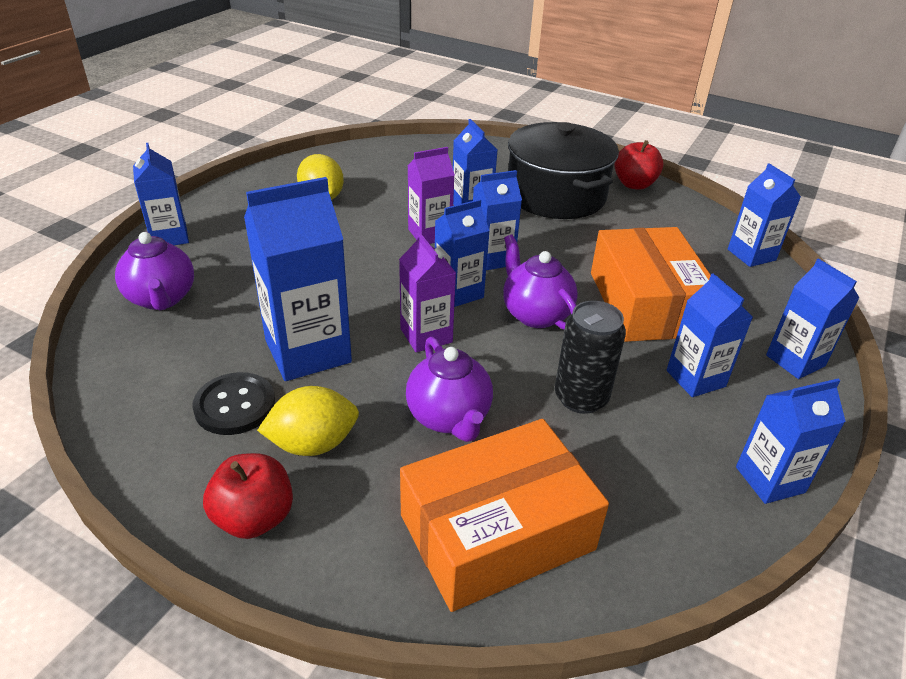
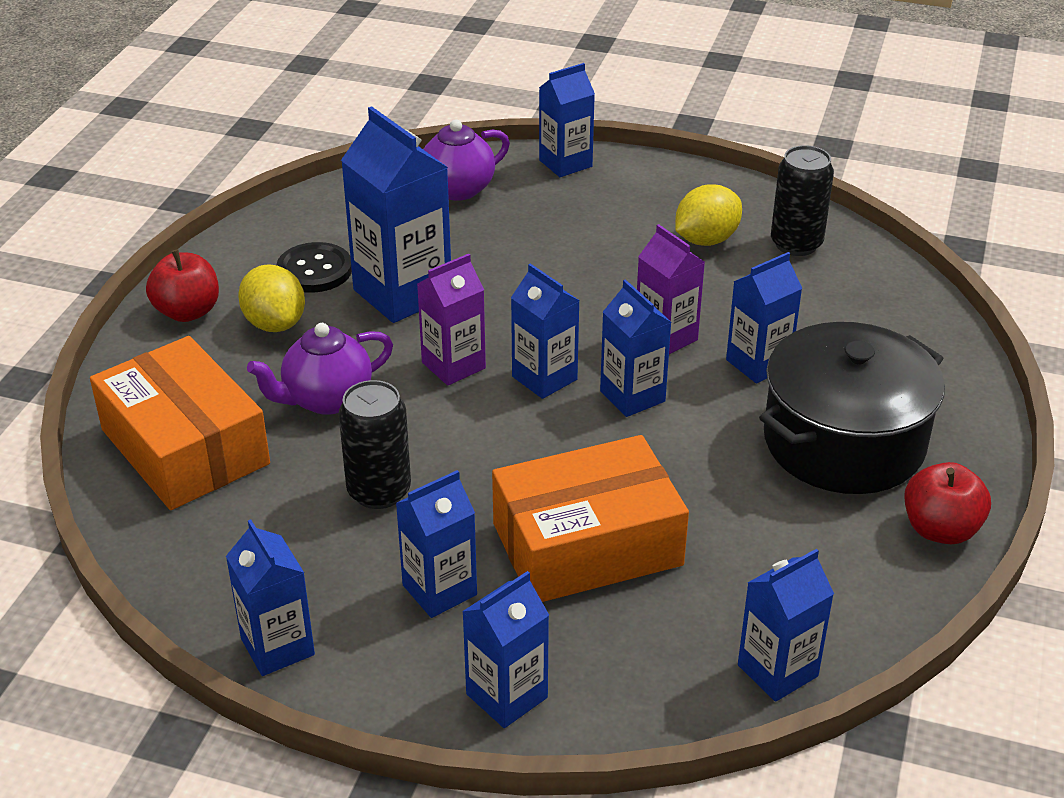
camera: 80 degrees right, 0 degrees up
purple teapot [503,234,578,330] -> none
none -> black can [771,145,834,256]

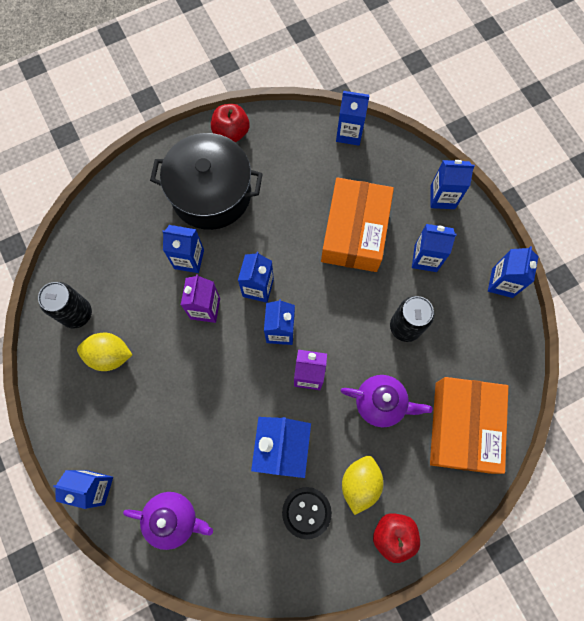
camera: 135 degrees left, 35 degrees up
orange box [492,435,689,602] -> orange box turned 75 degrees clockwise [321,177,394,272]

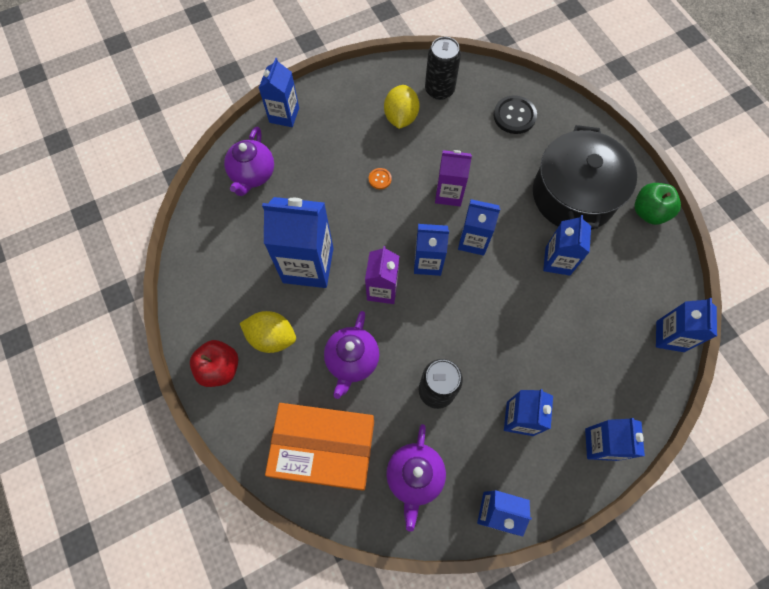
camera: 90 degrees right, 5 degrees down
blue carton [162,225,204,273] -> blue carton moved to [543,215,591,275]
red apple [211,104,250,142] -> green apple [635,183,681,225]
black button [282,487,332,539] -> black button moved to [493,95,537,134]
orange box [321,177,394,272] -> none
none -> orange button [369,168,392,189]
none -> purple teapot [386,424,446,532]

